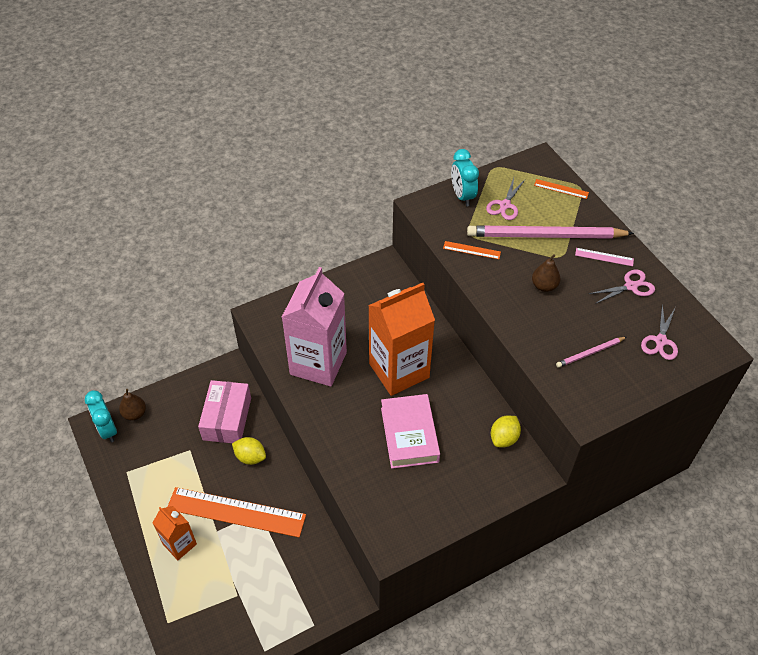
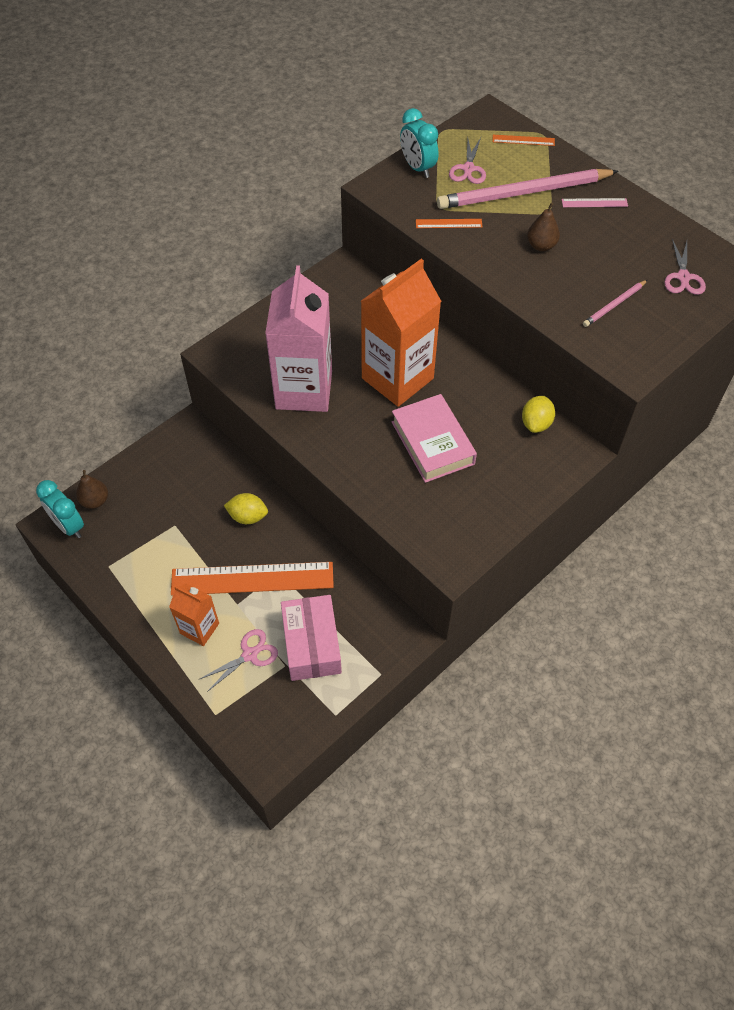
camera: 15 degrees left, 5 degrees up
pink box [198,380,251,443] -> pink box moved to [281,595,342,681]
pink scissors [589,270,655,304] -> pink scissors moved to [200,629,278,692]

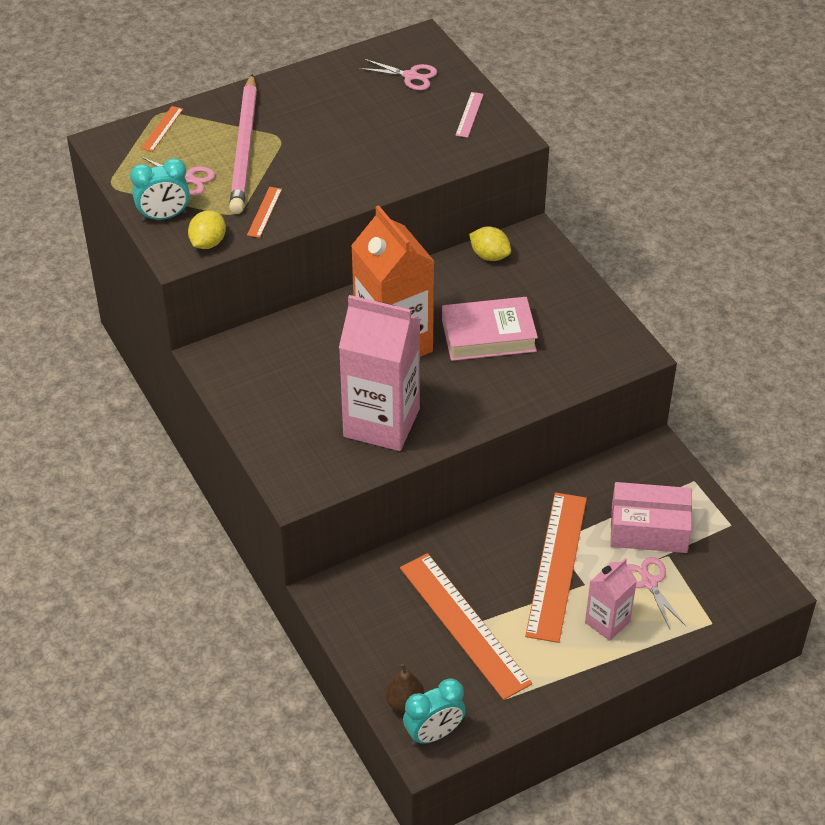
camera: 75 degrees left, 10 degrees down
orange carton [169,583,219,646] -> pink carton [585,558,637,641]
yellow lemon [224,493,268,524] -> yellow lemon moved to [188,210,226,249]
brown pear [527,203,560,251] -> none
pink ruler [562,198,628,207] -> pink ruler moved to [455,92,484,138]
pink pencil [583,280,647,327] -> none
none -> orange ruler [400,553,532,700]

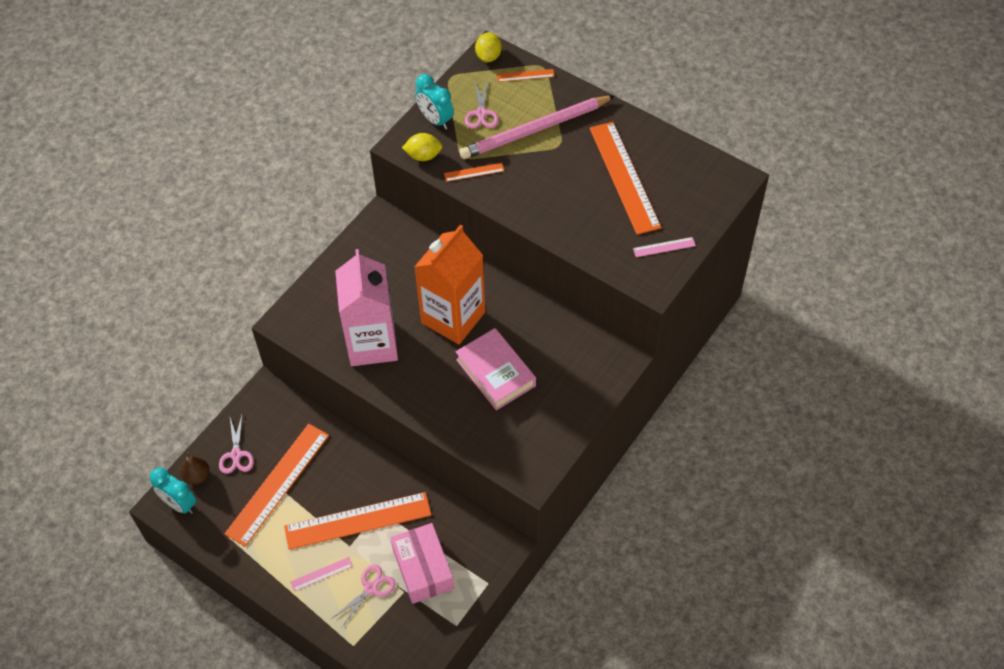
camera: 65 degrees right, 10 degrees up
pink scissors [358,59,437,90] -> pink scissors moved to [219,415,254,474]
yellow lemon [469,226,511,261] -> yellow lemon moved to [475,32,502,62]
pink carton [585,558,637,641] -> pink ruler [290,557,353,592]
none -> orange ruler [590,122,661,235]

